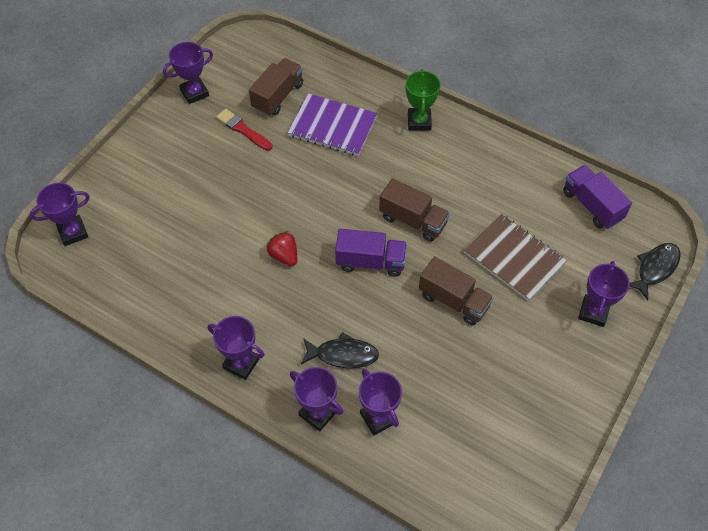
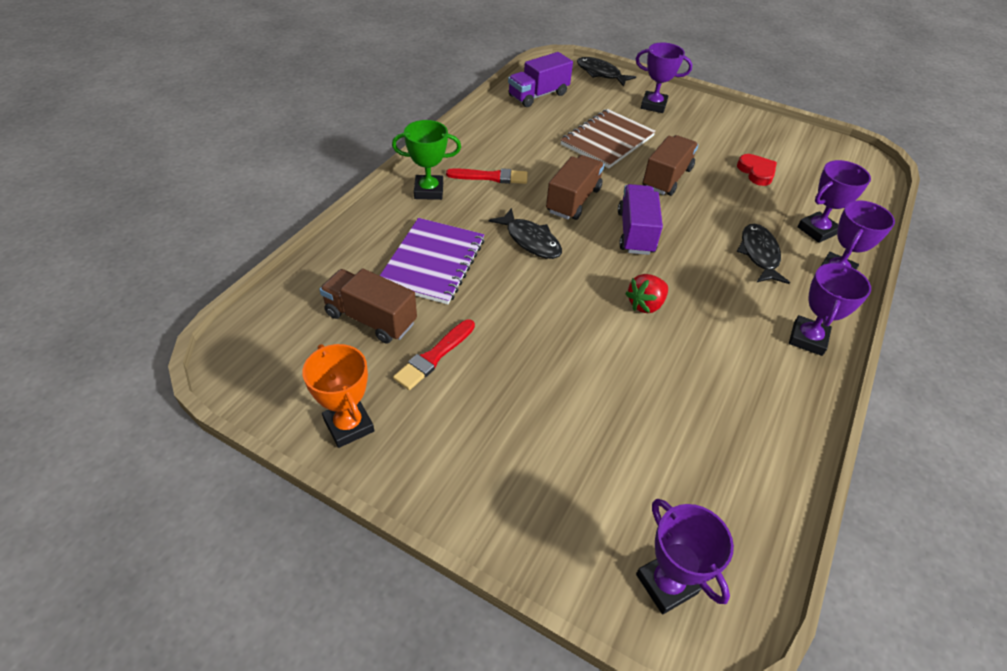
camera: 95 degrees left, 10 degrees down
purple trophy [163,42,213,104] -> orange trophy [302,344,374,448]
none -> red brush [446,168,528,184]
none -> black fish [489,208,562,259]
none -> red heart [737,154,777,186]

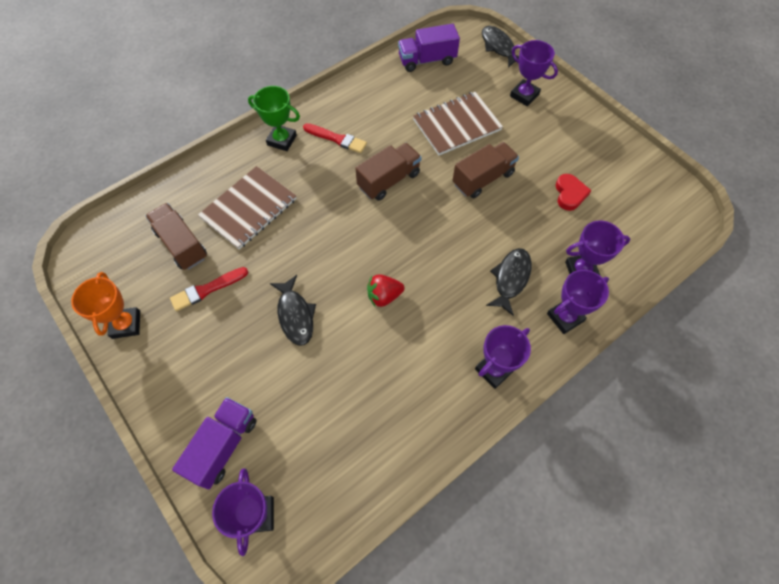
camera: 25 degrees right, 15 degrees up
purple notebook [380,218,485,304] -> brown notebook [198,166,297,250]
black fish [489,208,562,259] -> black fish moved to [270,275,316,346]
purple truck [618,184,663,255] -> purple truck moved to [172,397,257,489]

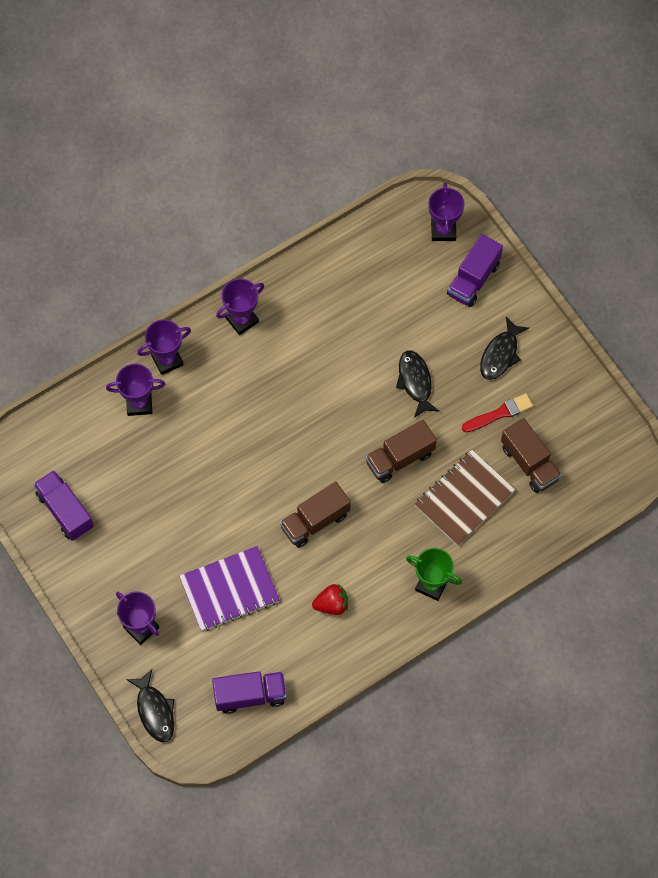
camera: 175 degrees left, 5 degrees up
orange trophy [71,272,140,339] -> none
red brush [303,123,367,153] -> none
red strawberry [367,274,404,307] -> red strawberry moved to [312,584,348,615]
brown notebook [413,92,503,155] -> purple notebook [179,546,280,631]
brown truck [453,142,519,198] -> brown truck moved to [365,420,437,483]
black fish [486,248,532,316] -> black fish moved to [480,317,529,380]
red heart [556,174,591,211] -> none
none -> purple truck [33,470,94,541]

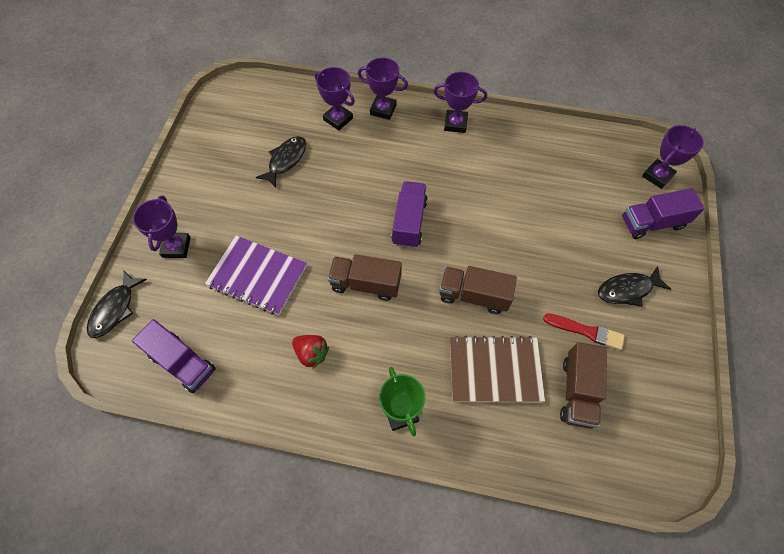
camera: 45 degrees right, 5 degrees down
purple truck [33,470,94,541] -> purple truck moved to [391,181,428,248]
black fish [396,350,440,418] -> black fish moved to [255,136,306,188]

